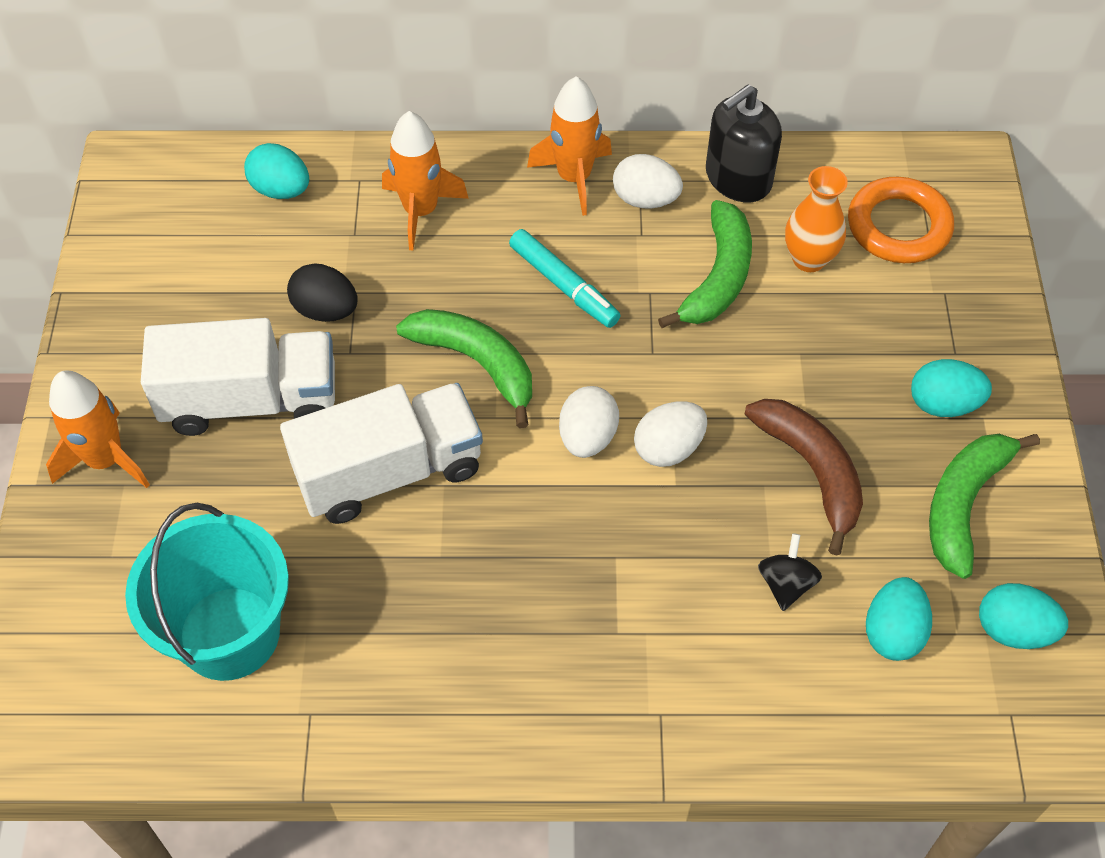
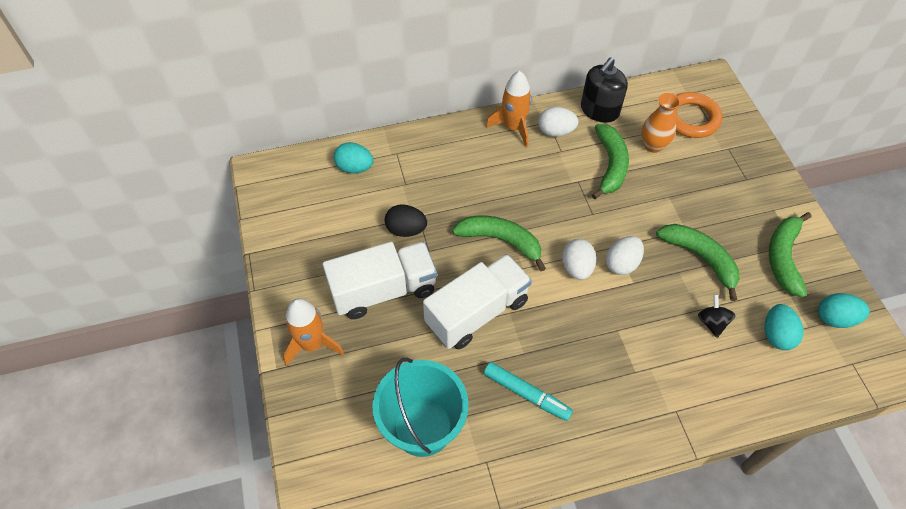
camera: 15 degrees left, 0 degrees up
orange rocket [382,111,469,251] -> none
turquoise marker [509,229,621,328] -> turquoise marker moved to [484,362,573,421]
brown banana [745,399,863,556] -> green banana [656,224,739,301]
turquoise egg [911,359,992,417] -> none

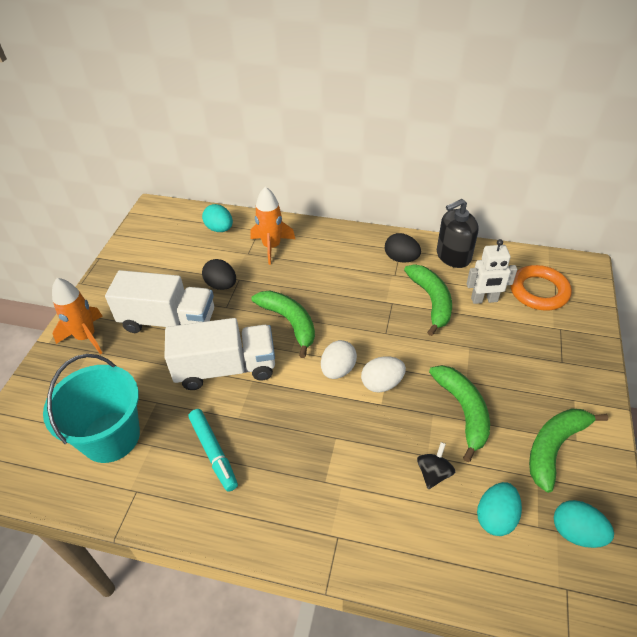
camera: 30 degrees right, 10 degrees down
orange rocket [486,71,532,147] -> orange rocket moved to [250,187,295,265]
white egg [538,107,578,137] -> black egg [385,233,421,263]
green banana [592,124,629,199] -> green banana turned 45 degrees counterclockwise [404,264,452,336]
orange vase [642,93,680,153] -> white robot [467,239,517,304]

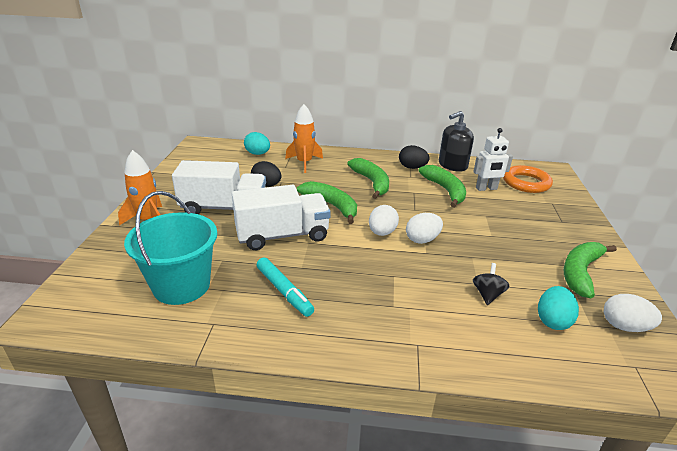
camera: 10 degrees left, 15 degrees down
green banana [429,365,490,462] -> green banana moved to [347,158,389,199]
turquoise egg [554,500,614,548] -> white egg [604,294,662,332]

